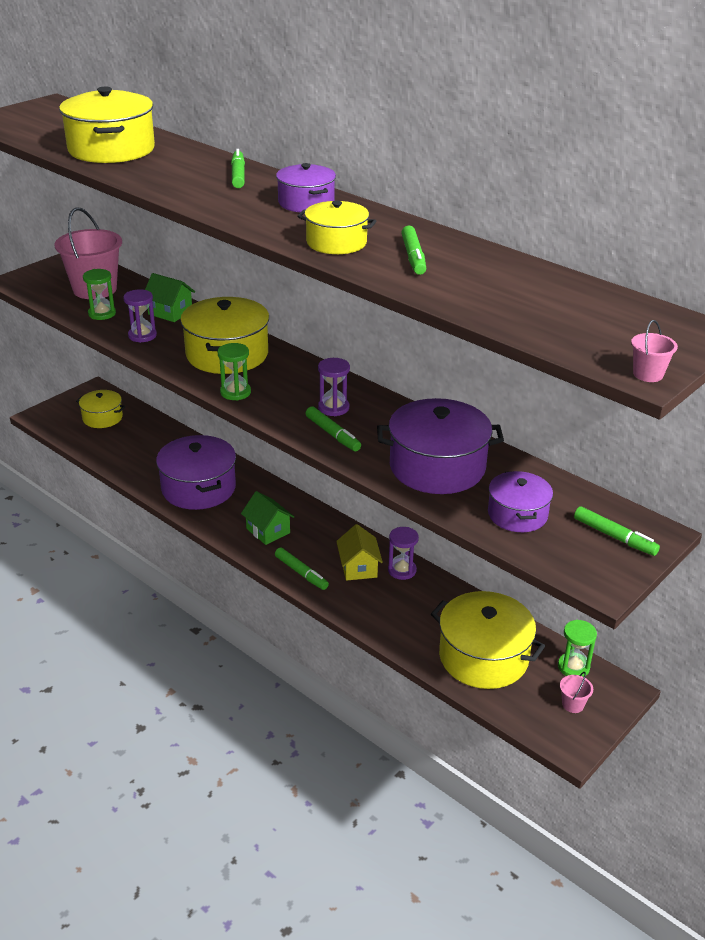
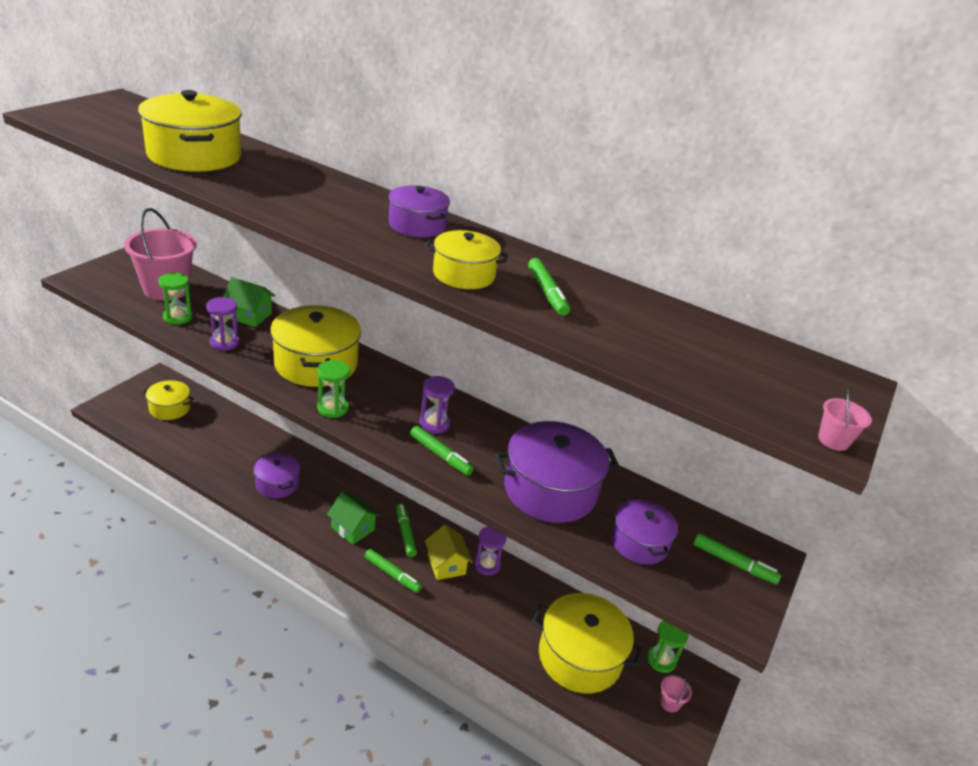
camera: 15 degrees left, 0 degrees up
purple pot [156,435,236,510] -> purple pot [253,453,300,498], size x0.59
green marker [231,149,245,188] -> green marker moved to [396,504,417,557]

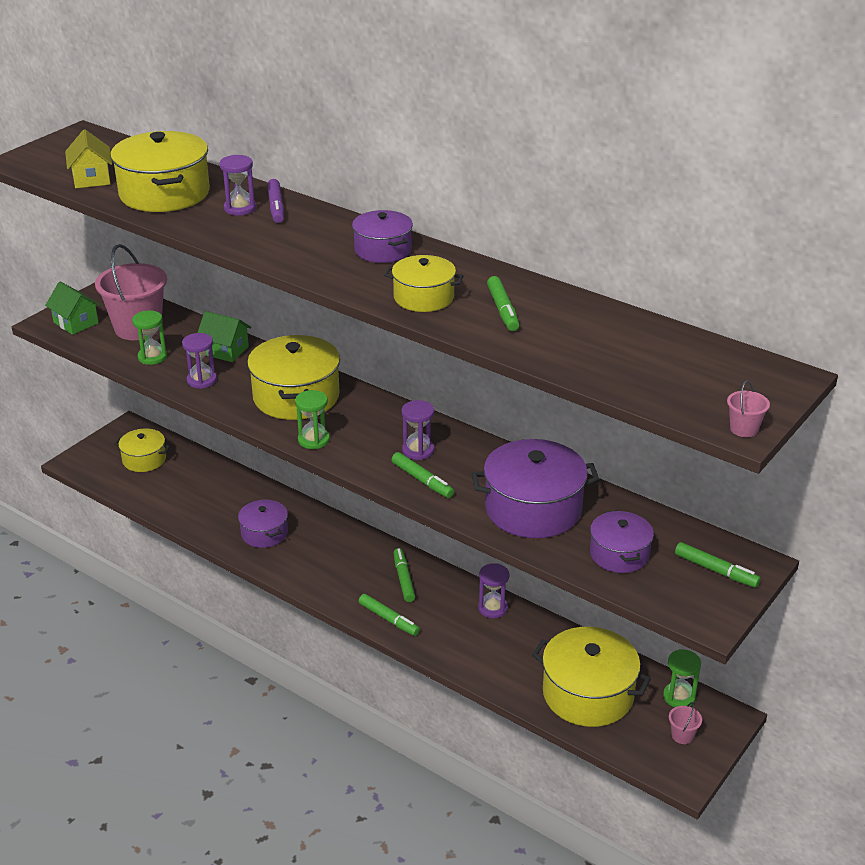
camera: 10 degrees right, 0 degrees up
green house [327,492,380,545] -> green house moved to [45,282,100,335]
yellow house [425,525,473,580] -> yellow house moved to [65,129,112,188]
none -> purple hourglass [220,155,256,216]
none -> purple marker [267,179,284,223]

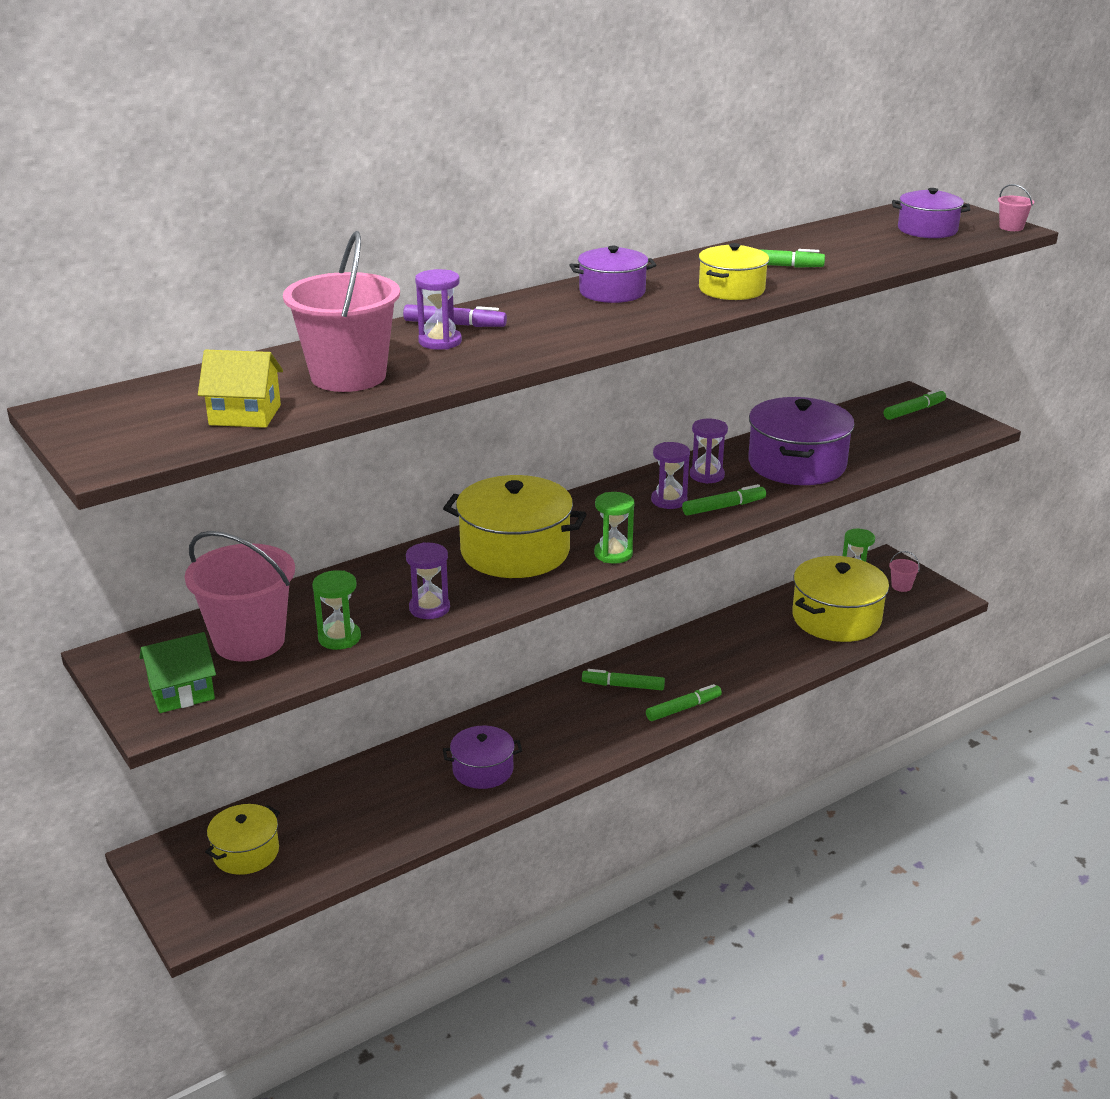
camera: 70 degrees left, 5 degrees down
yellow pot [110,131,210,212] -> pink bucket [283,231,400,392]
green house [197,311,251,362] -> none
purple hourglass [478,563,509,618] -> purple hourglass moved to [690,419,728,484]
purple pot [590,510,654,573] -> purple pot moved to [892,188,971,238]

